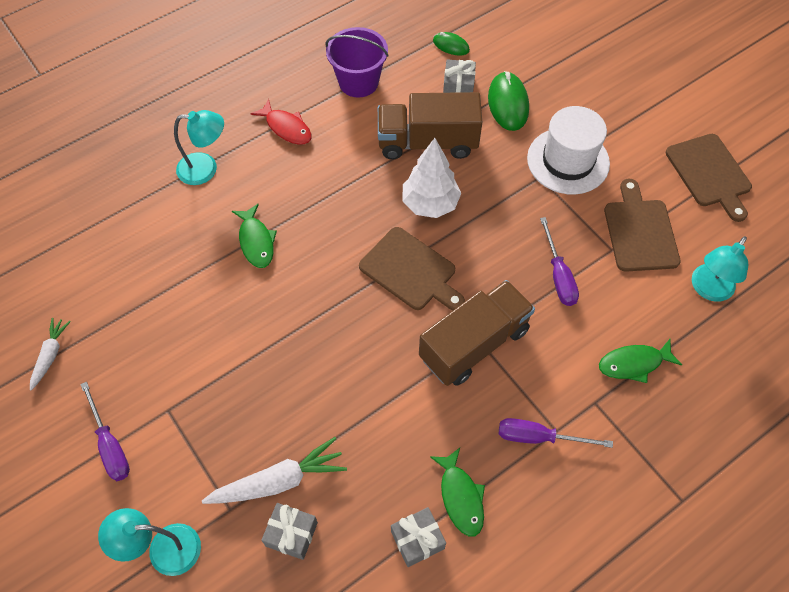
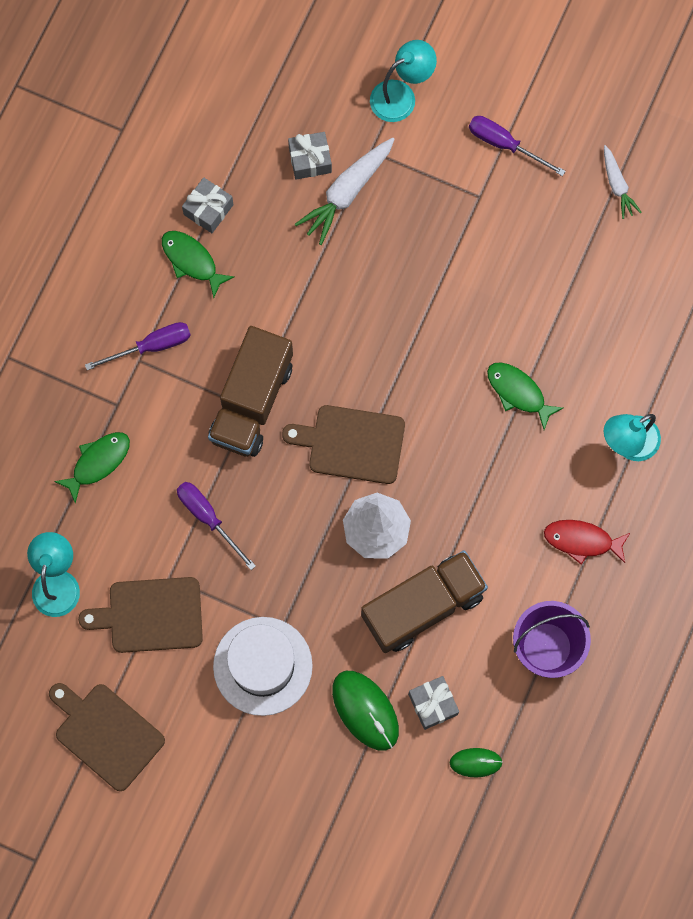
camera: 150 degrees right, 15 degrees up
brown cutting board [604,179,680,272] -> brown cutting board turned 120 degrees clockwise [78,577,203,653]

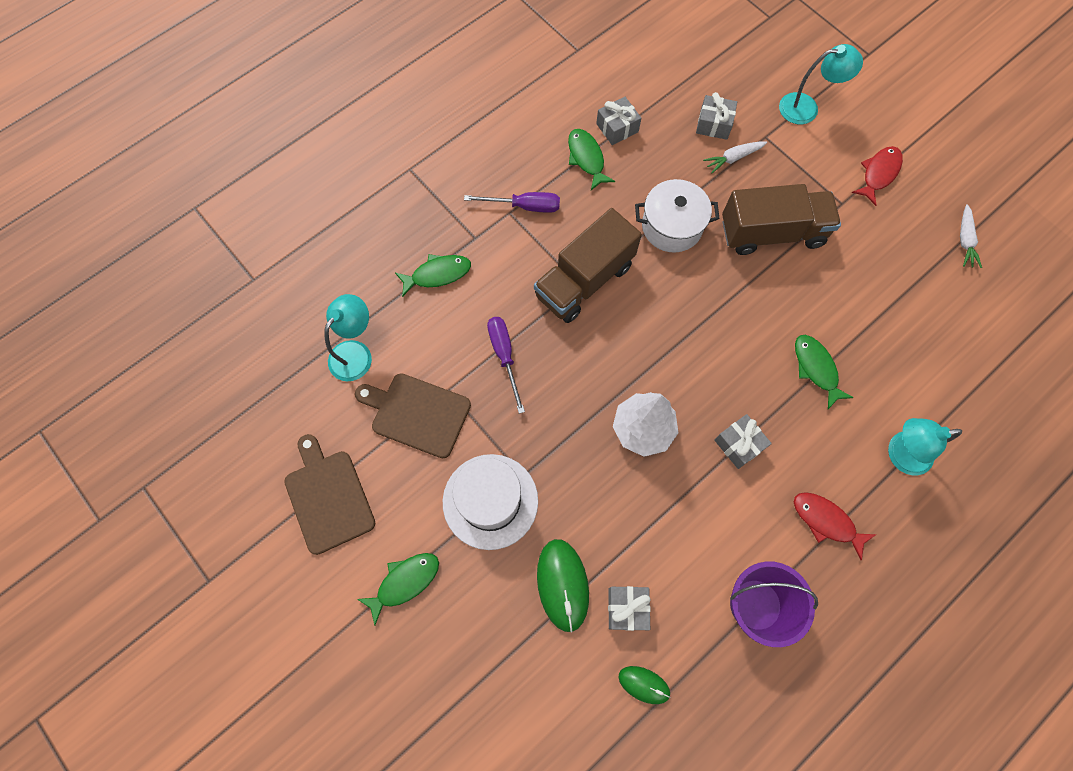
camera: 25 degrees right, 5 degrees down
brown cutting board [282,405,405,484] -> none
white carrot [295,137,395,245] -> white carrot [703,141,767,173], size x0.59
brown truck [361,550,488,653] -> brown truck moved to [722,184,841,255]
purple screwdriver [469,116,566,176] -> red fish [852,146,903,206]
none -> green fish [357,553,439,625]
none -> white pot [635,179,720,253]
none -> grey gift [714,414,772,469]

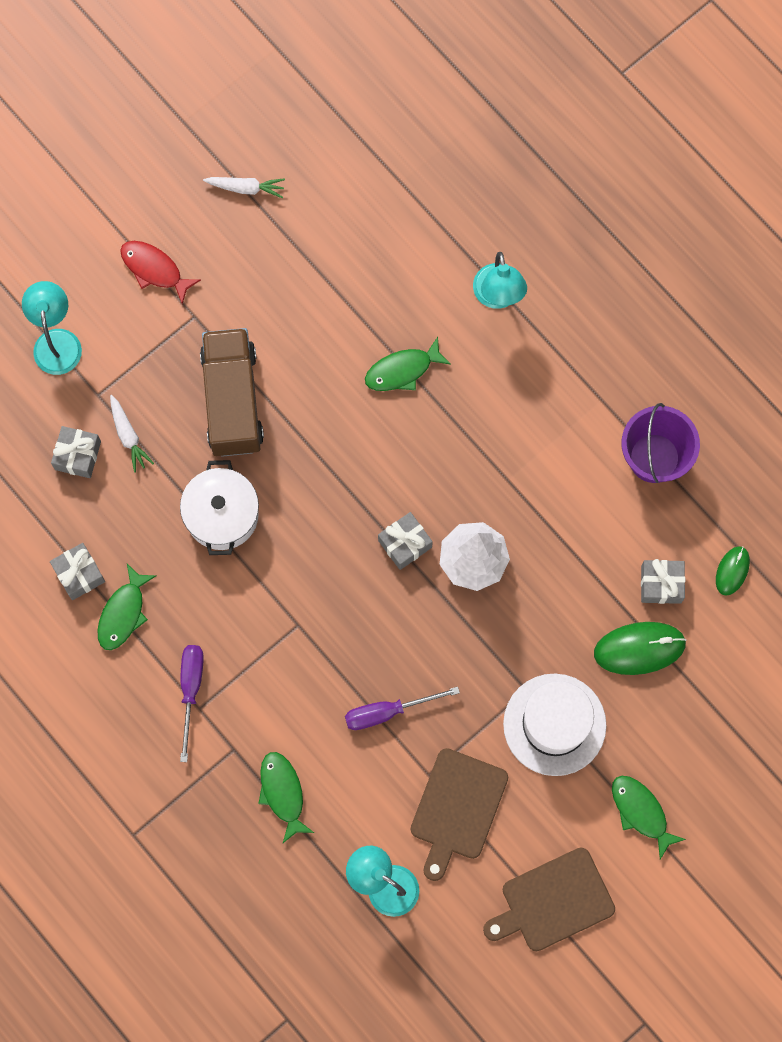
camera: 90 degrees left, 5 degrees up
brown truck [534,208,642,323] -> none
green fish [568,129,615,190] -> green fish turned 45 degrees counterclockwise [97,564,157,650]
grey gift [714,414,772,469] -> grey gift moved to [378,512,433,570]
red fish [794,492,877,561] -> none

